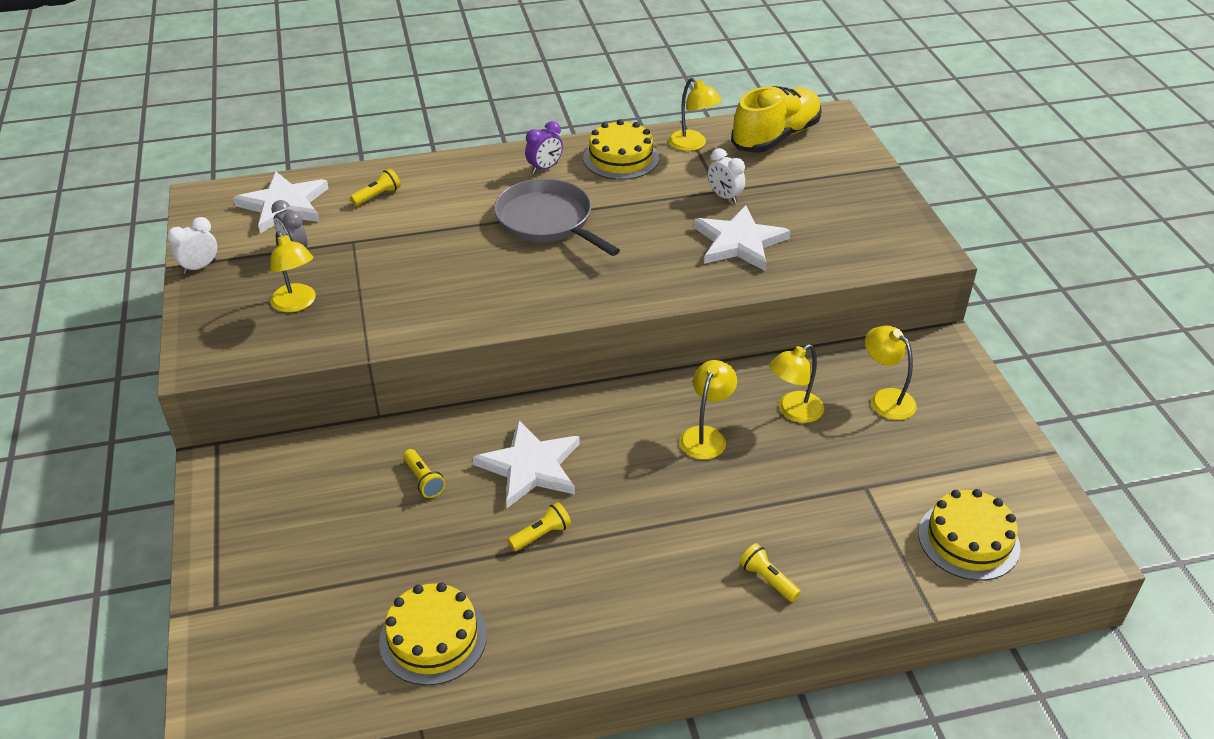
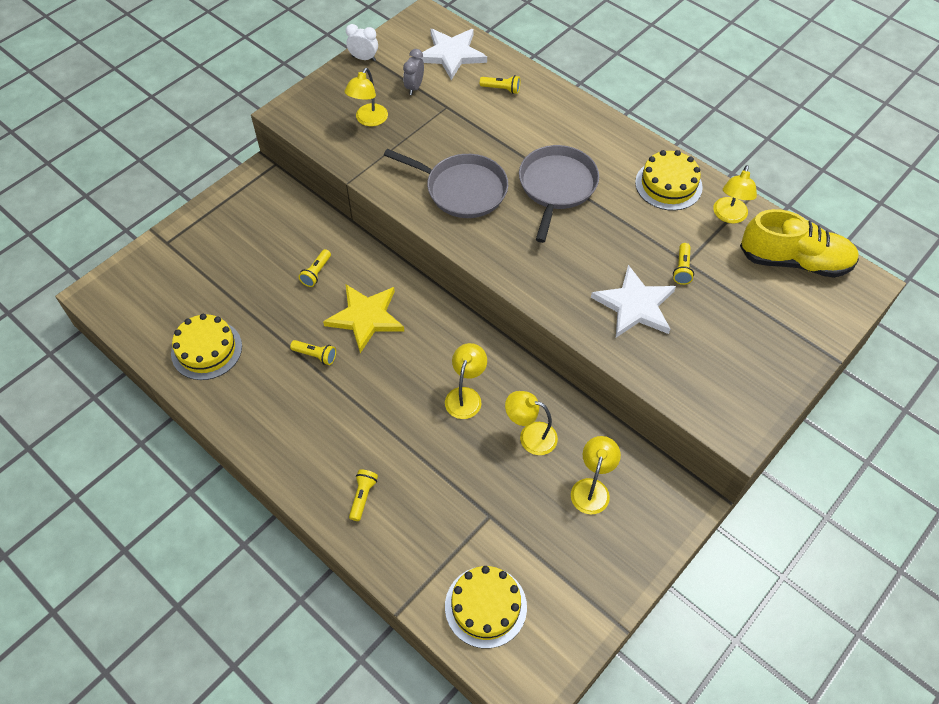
camera: 55 degrees right, 15 degrees up
white star [473,420,580,508] -> yellow star [323,284,404,353]
purple clock [525,121,563,174] -> none
yellow lamp [680,360,737,459] -> yellow lamp turned 60 degrees counterclockwise [445,343,487,419]
white clock [708,148,745,204] -> yellow flashlight [673,243,694,285]
none -> grey pan [384,149,508,218]

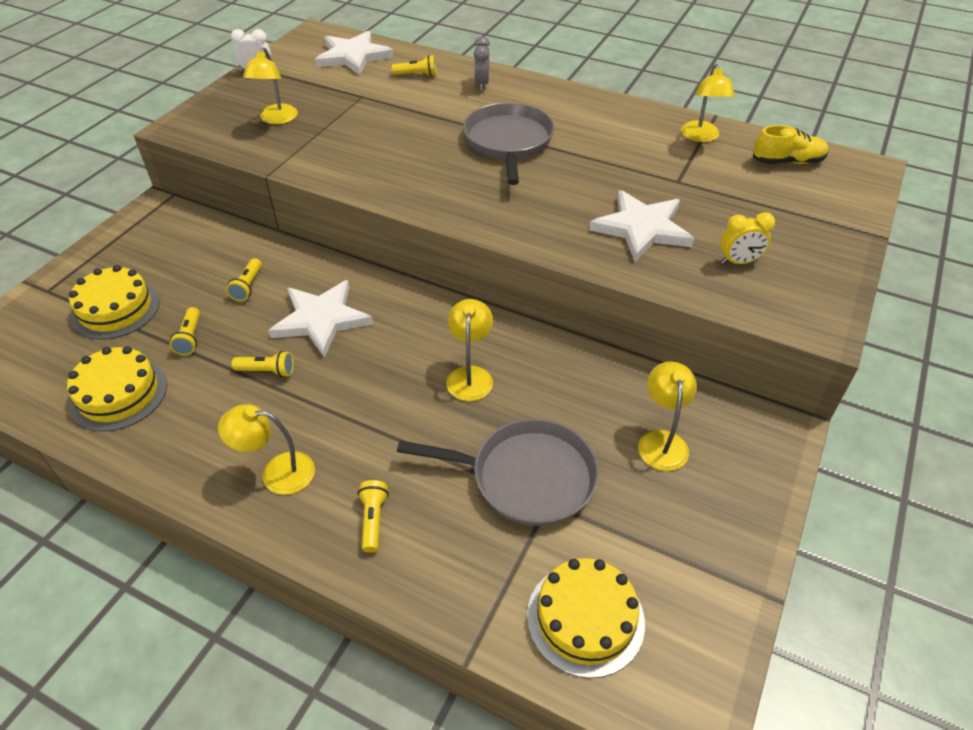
camera: 15 degrees left, 10 degrees down
yellow star [323,284,404,353] -> white star [268,280,373,358]
grey pan [384,149,508,218] -> grey pan moved to [397,419,599,526]
grey clock [403,49,424,95] -> grey clock moved to [474,36,490,91]
yellow lamp [505,391,558,455] -> yellow lamp moved to [218,404,315,495]
yellow cake [635,150,703,210] -> yellow cake moved to [69,265,160,340]
yellow flashlight [673,243,694,285] -> yellow flashlight moved to [169,307,200,355]
yellow shoe [740,209,859,278] -> yellow shoe [753,125,828,164], size x0.60
none -> yellow clock [720,212,775,264]

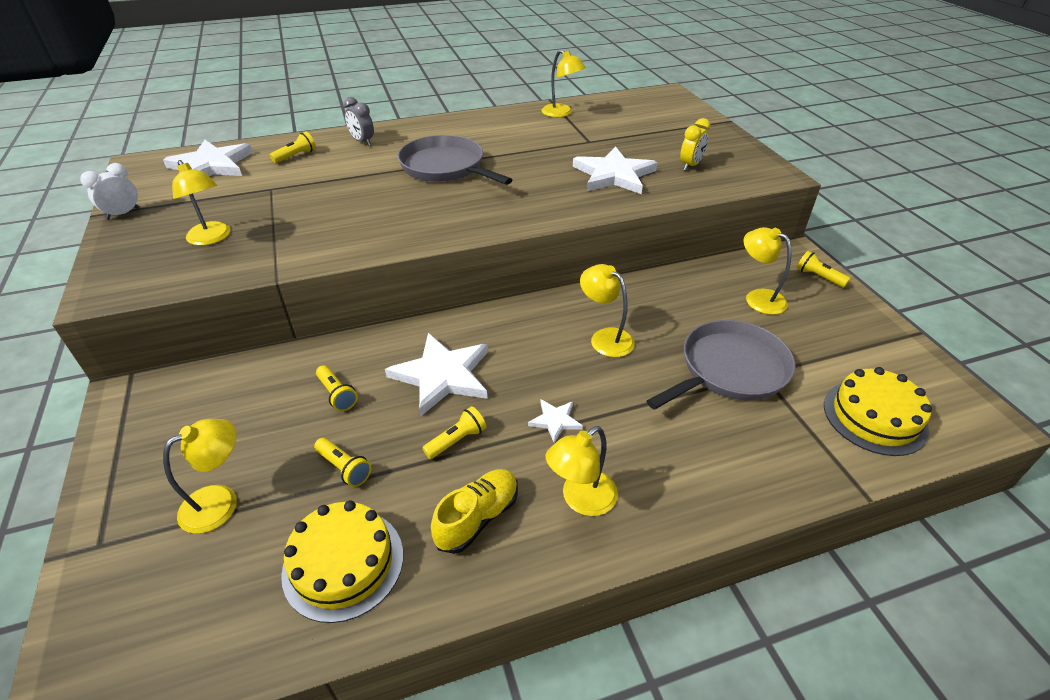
camera: 45 degrees left, 5 degrees down
yellow cake [69,265,160,340] -> yellow lamp [163,419,237,534]
yellow flashlight [358,480,389,553] -> yellow flashlight moved to [797,251,851,287]
yellow shoe [753,125,828,164] -> yellow shoe moved to [431,469,518,554]
none -> white star [528,399,583,443]

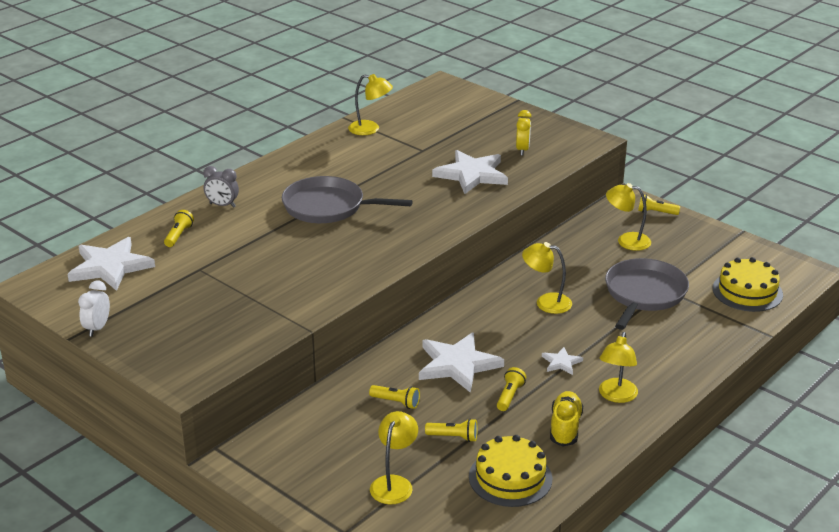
camera: 30 degrees left, 10 degrees down
yellow lamp [172,160,230,246] -> none

